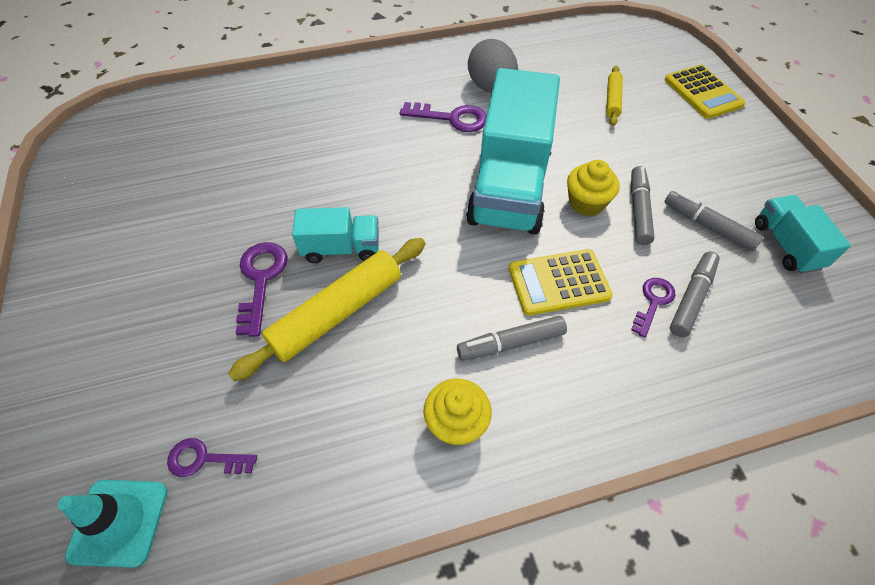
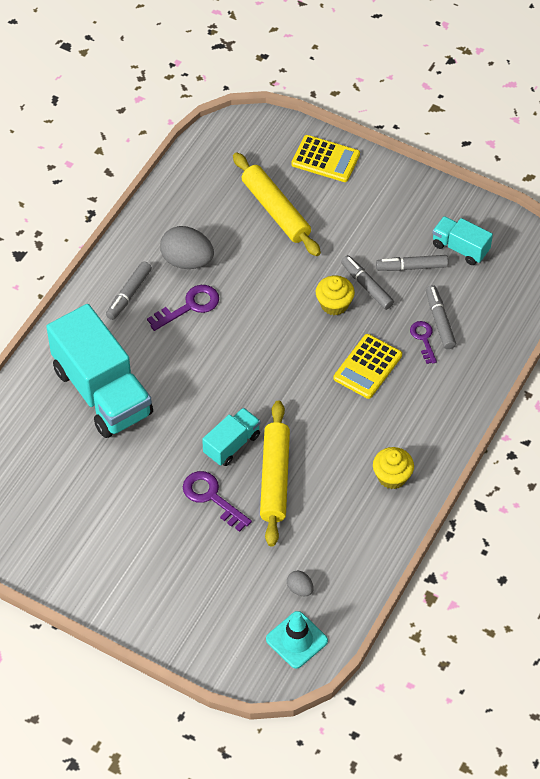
camera: 45 degrees left, 0 degrees up
purple key [167,438,257,477] -> grey egg [287,570,314,597]
grey marker [457,316,567,360] -> grey marker moved to [106,261,152,320]
turquoise truck [466,68,560,235] -> turquoise truck moved to [46,304,153,438]
yellow rolling pin [606,66,623,126] -> yellow rolling pin [233,152,321,256], size x1.87

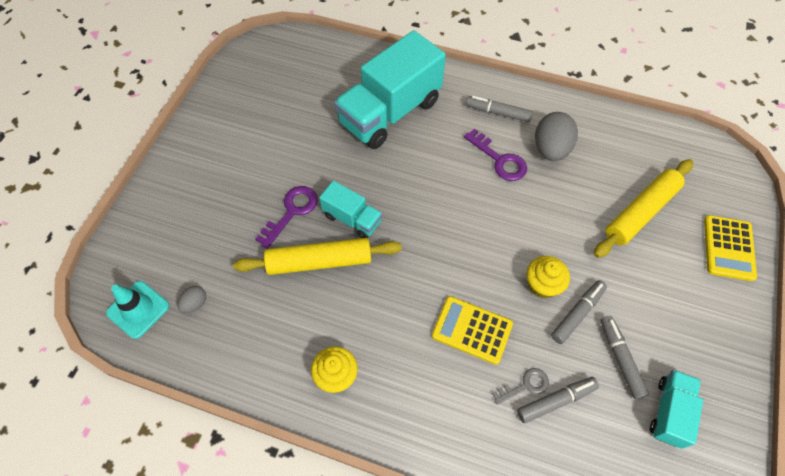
camera: 80 degrees right, 5 degrees up
purple key [410,321,437,364] -> grey key [492,368,549,405]

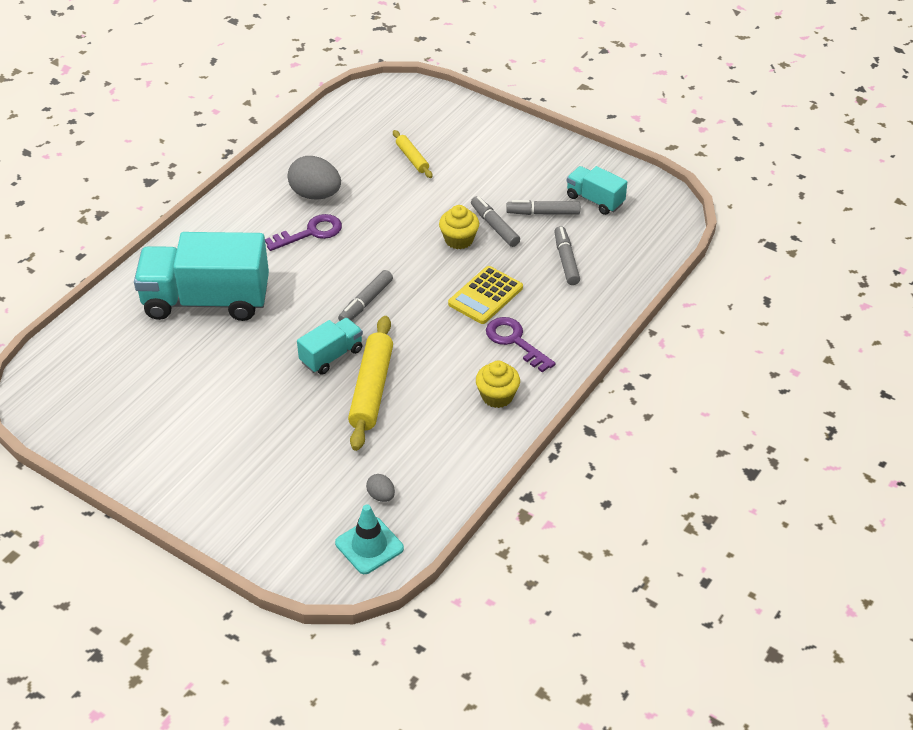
camera: 75 degrees left, 15 degrees down
purple key [255,186,318,249] -> purple key moved to [486,317,556,372]
turquoise truck [334,30,446,149] -> turquoise truck turned 120 degrees clockwise [134,232,269,321]
grey marker [466,96,533,123] -> grey marker moved to [338,270,393,321]
grey key [492,368,549,405] -> none
yellow rolling pin [594,159,693,258] -> yellow rolling pin [393,130,433,178], size x0.53
yellow calculator [704,215,757,281] -> none

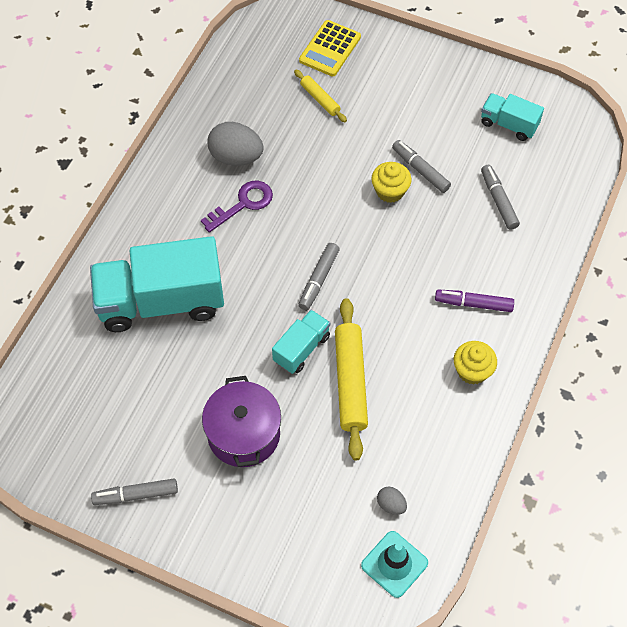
camera: 10 degrees left, 15 degrees up
yellow calculator [448,266,523,324] -> yellow calculator moved to [299,20,361,77]
purple key [486,317,556,372] -> purple marker [435,290,514,312]
grey marker [506,200,580,215] -> grey marker moved to [91,479,178,505]
none -> purple pot [202,376,281,467]

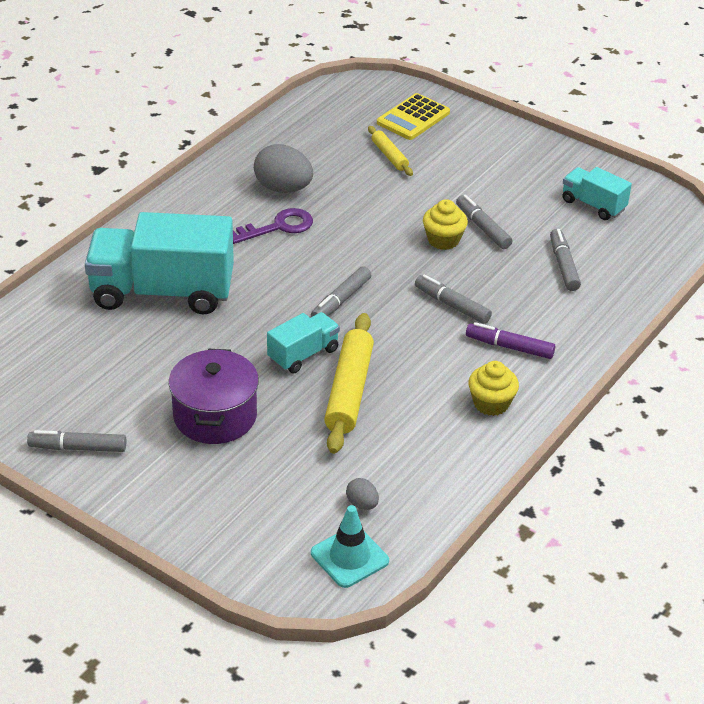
camera: 10 degrees right, 20 degrees down
none -> grey marker [415,274,492,324]

